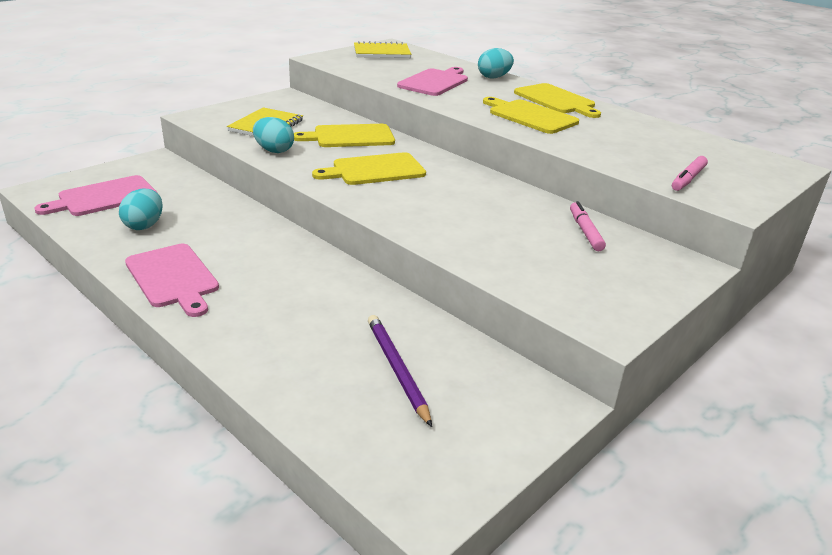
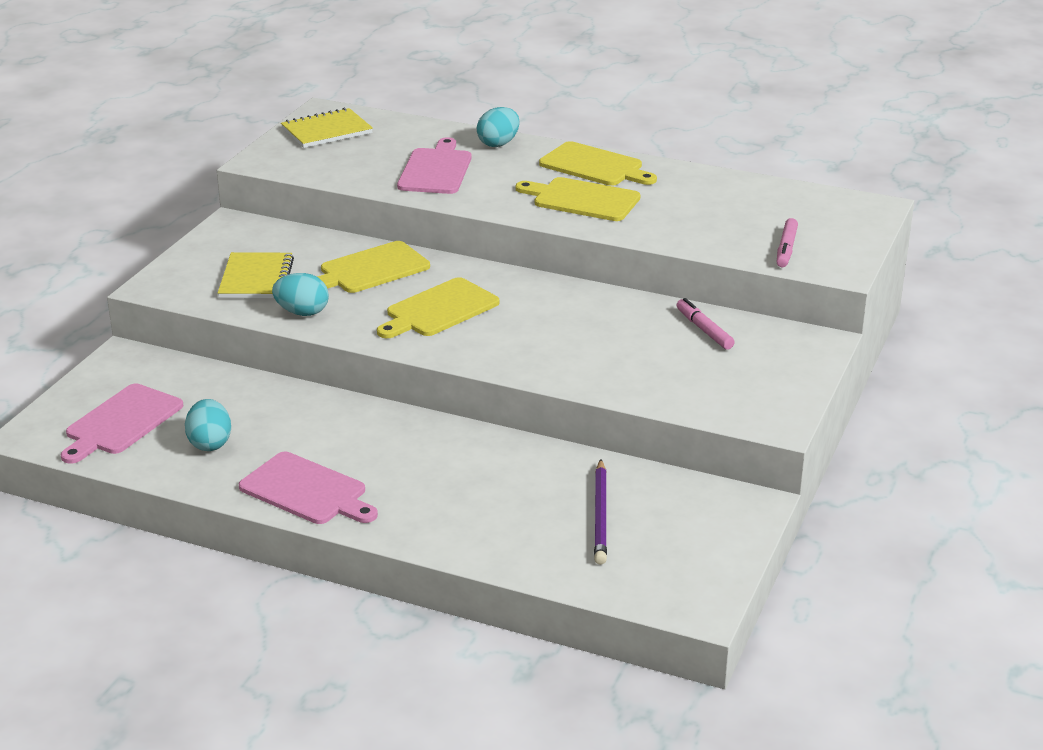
camera: 20 degrees left, 0 degrees up
purple pencil [368,315,432,427] -> purple pencil turned 135 degrees counterclockwise [594,459,607,565]

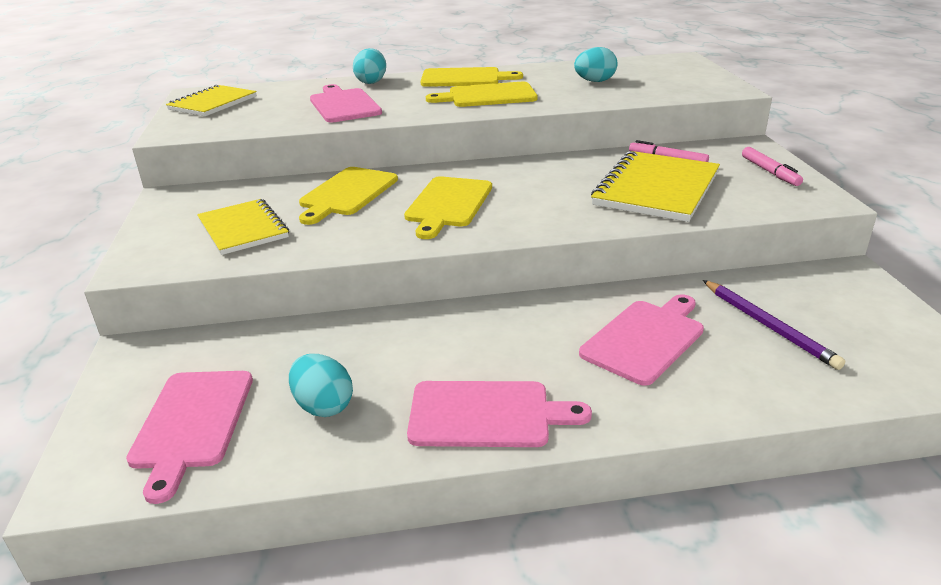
camera: 30 degrees left, 0 degrees up
turquoise egg [272,273,329,316] -> turquoise egg moved to [574,47,617,82]
pink marker [776,218,798,267] -> pink marker moved to [742,147,803,186]
none -> pink cutting board [579,294,704,386]
none -> yellow notebook [591,151,720,222]

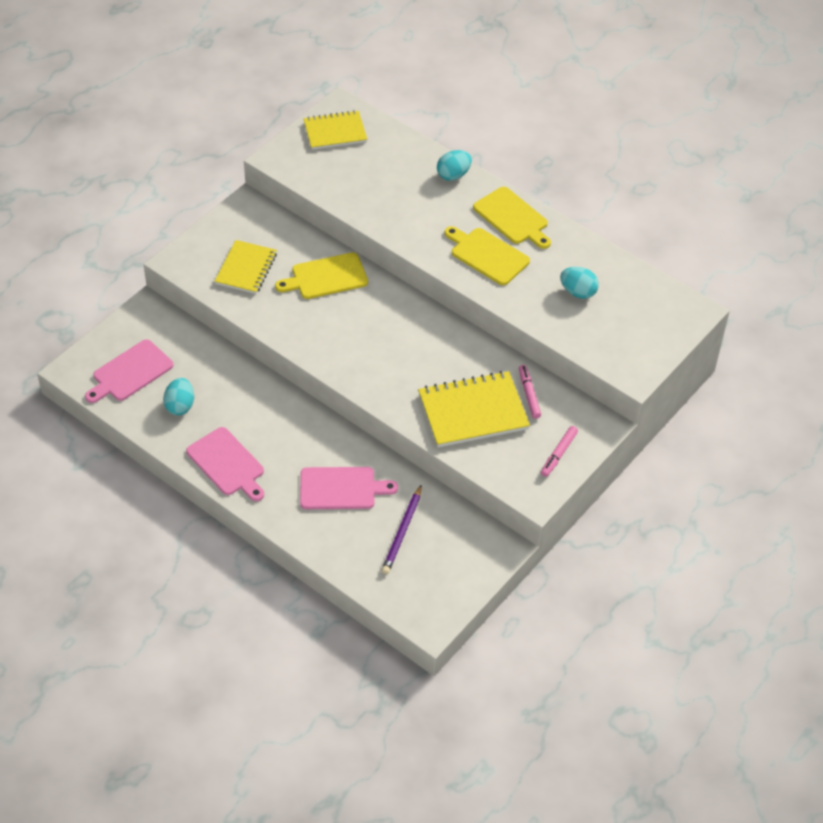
camera: 45 degrees right, 20 degrees up
pink cutting board [310,84,382,122] -> none
yellow cutting board [404,176,492,239] -> none

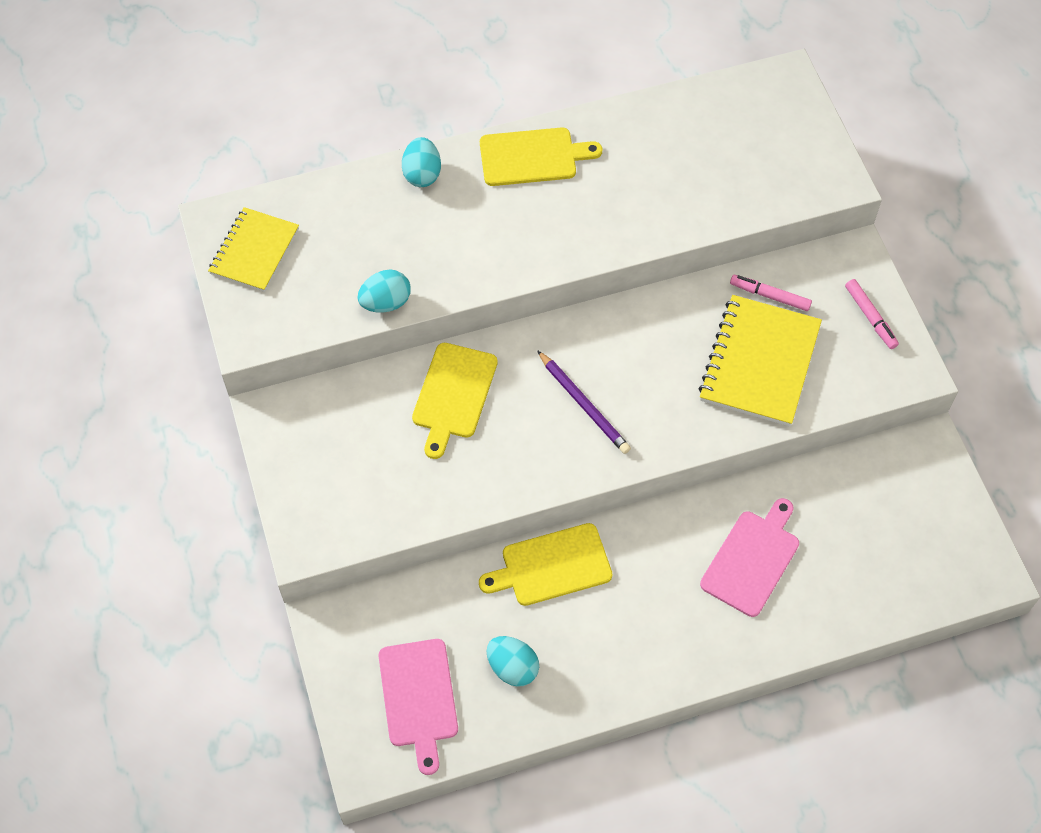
camera: 55 degrees left, 10 degrees up
pink cutting board [186,427,264,501] -> none
yellow notebook [214,240,277,294] -> none
purple pencil [382,485,422,574] -> purple pencil moved to [537,350,631,454]
yellow cutting board [445,226,530,285] -> yellow cutting board moved to [479,523,613,606]
turquoise egg [560,267,599,299] -> turquoise egg moved to [357,269,411,313]

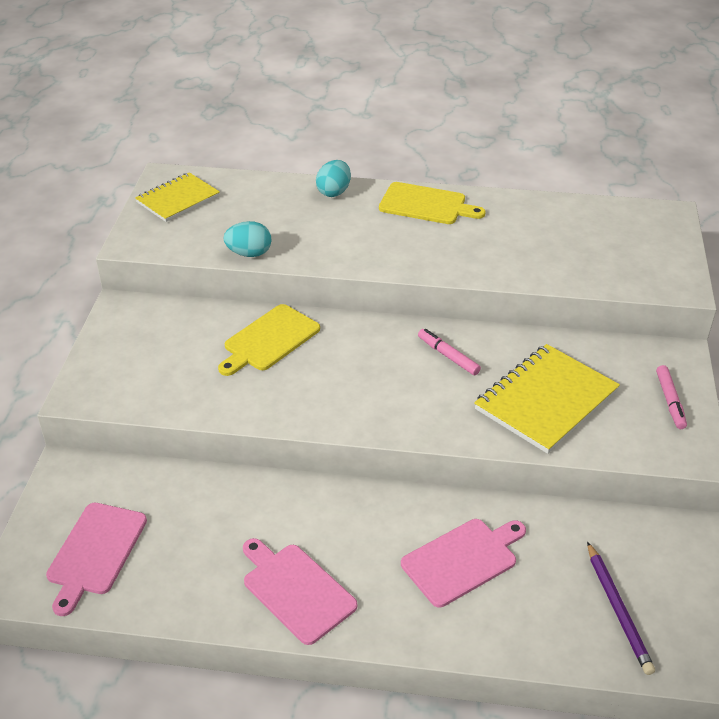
camera: 25 degrees right, 20 degrees down
yellow cutting board [479,523,613,606] -> none
turquoise egg [486,636,539,687] -> none
purple pencil [537,350,631,454] -> purple pencil moved to [587,542,655,675]
pink marker [730,275,812,311] -> pink marker moved to [418,329,481,375]
none -> pink cutting board [243,538,357,645]

